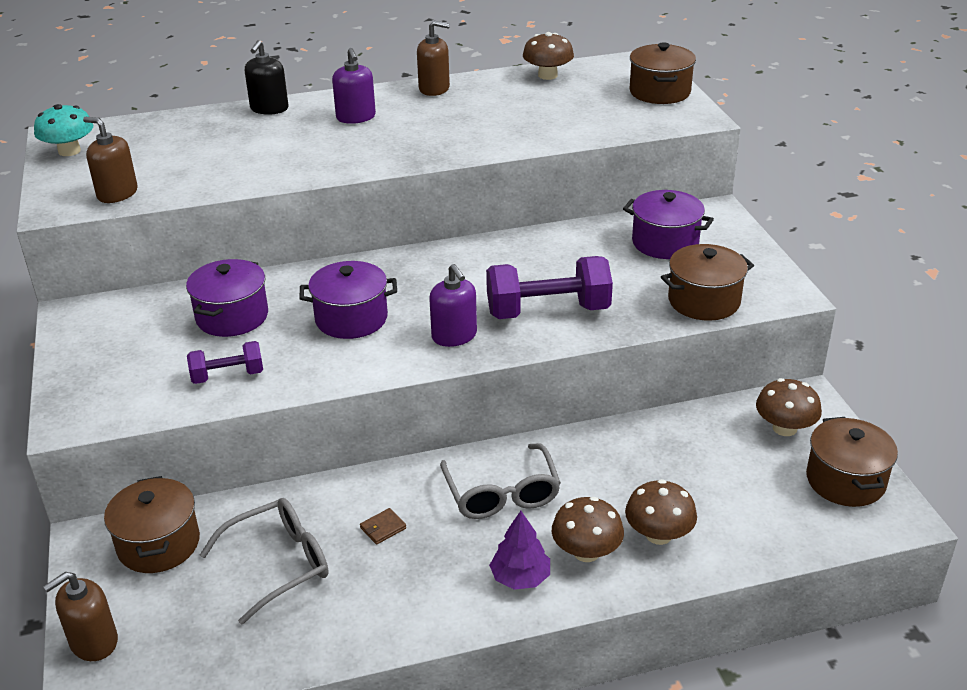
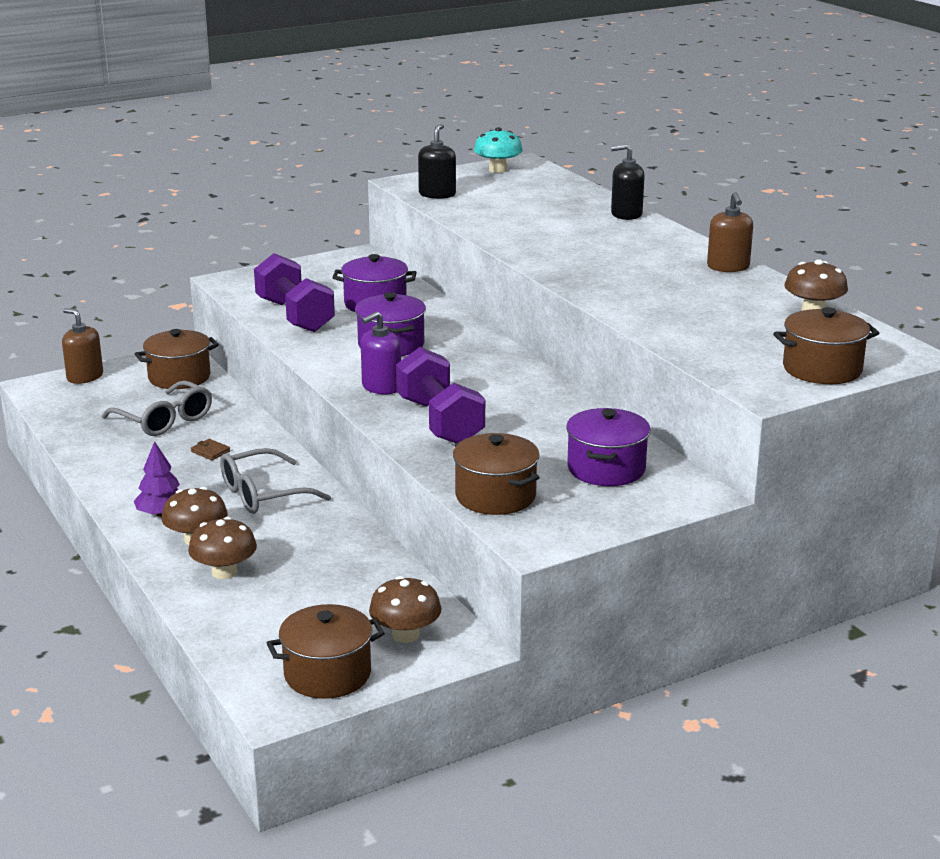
camera: 75 degrees right, 10 degrees down
brown soap dispenser [83,117,138,203] -> black soap dispenser [418,124,456,199]
purple dumbbell [187,341,263,384] -> purple dumbbell [254,253,335,332], size x1.79
purple soap dispenser [332,48,376,124] -> none

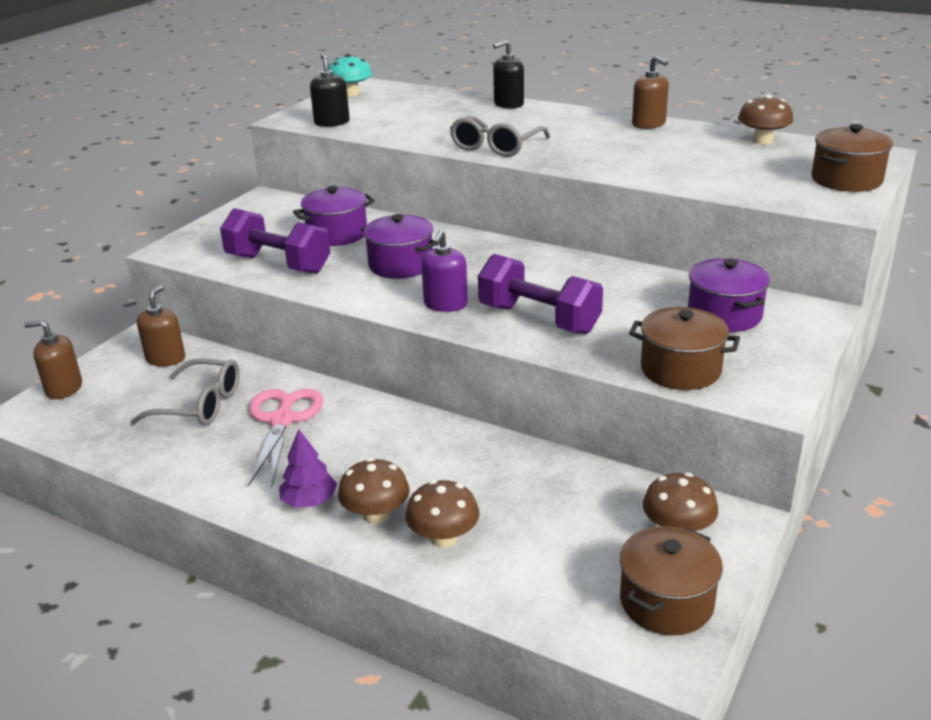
camera: 30 degrees left, 5 degrees up
brown pot [135,329,219,389] -> brown soap dispenser [137,286,185,367]
brown wallet [191,439,230,460] -> pink scissors [248,389,323,488]
grey glasses [220,448,331,514] -> grey glasses moved to [450,116,551,157]

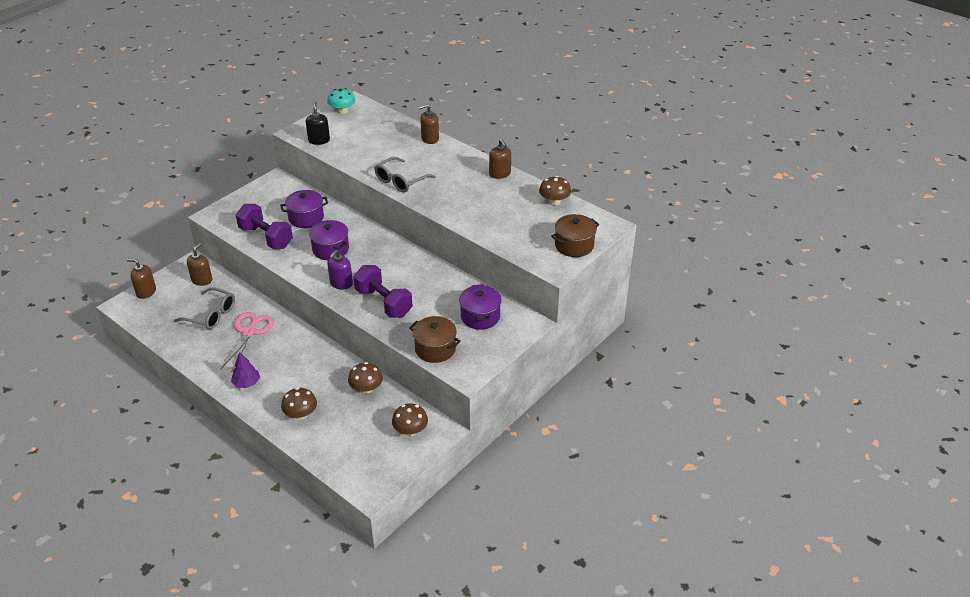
camera: 10 degrees right, 10 degrees up
brown mushroom [338,458,409,524] -> brown mushroom moved to [348,362,383,394]
black soap dispenser [493,40,524,109] -> brown soap dispenser [419,104,439,144]
brown pot [620,526,723,635] -> none

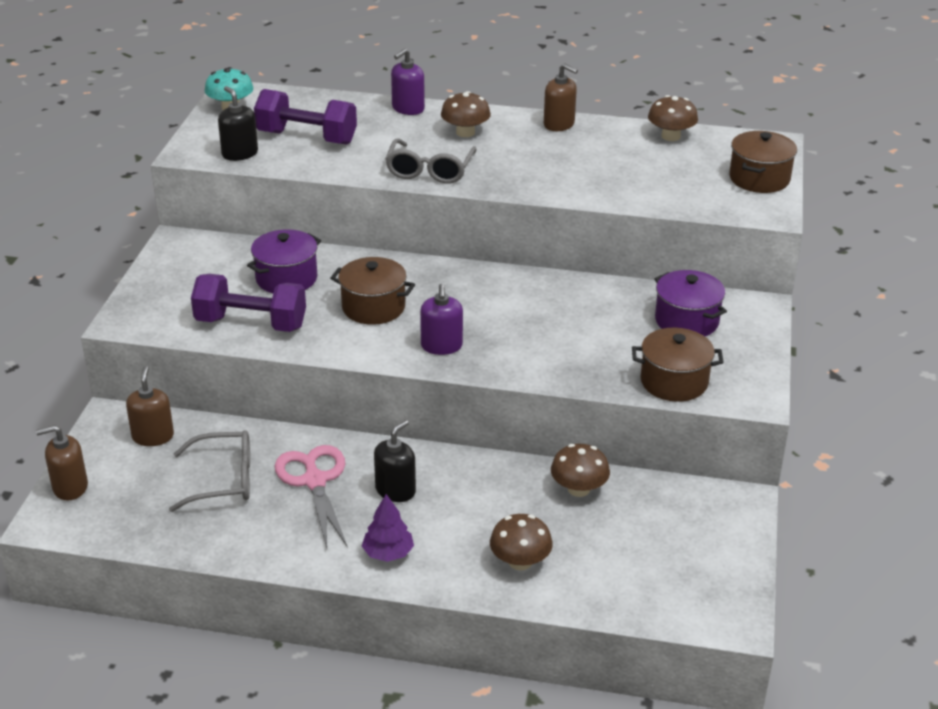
camera: 30 degrees left, 5 degrees down
purple pot [309,220,349,260] -> brown pot [330,257,415,325]
purple dumbbell [354,265,413,318] -> purple dumbbell moved to [254,89,357,145]
brown mushroom [392,403,428,436] -> brown mushroom moved to [441,91,491,137]
brown soap dispenser [419,104,439,144] -> purple soap dispenser [391,48,425,115]
none -> black soap dispenser [374,420,416,502]

